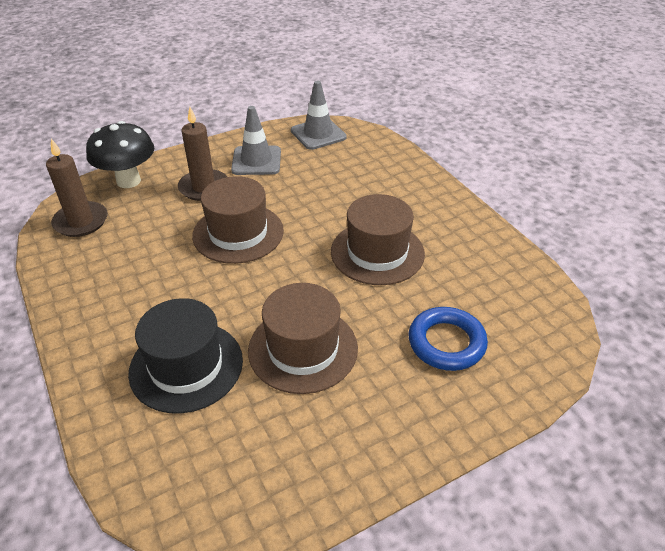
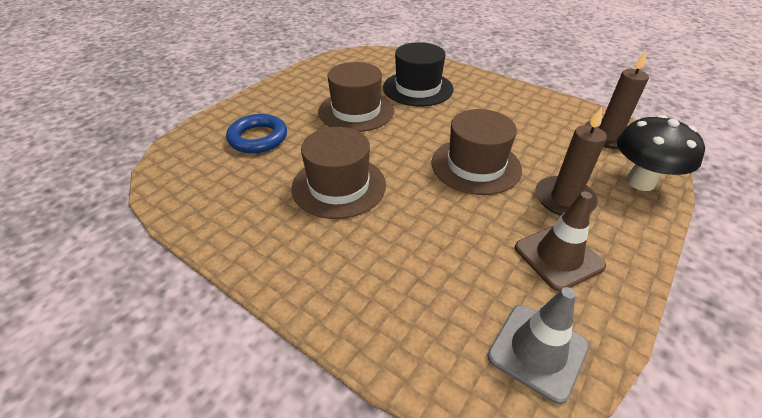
camera: 155 degrees right, 0 degrees up
grey traffic cone [231,106,281,175] -> brown traffic cone [515,192,606,291]

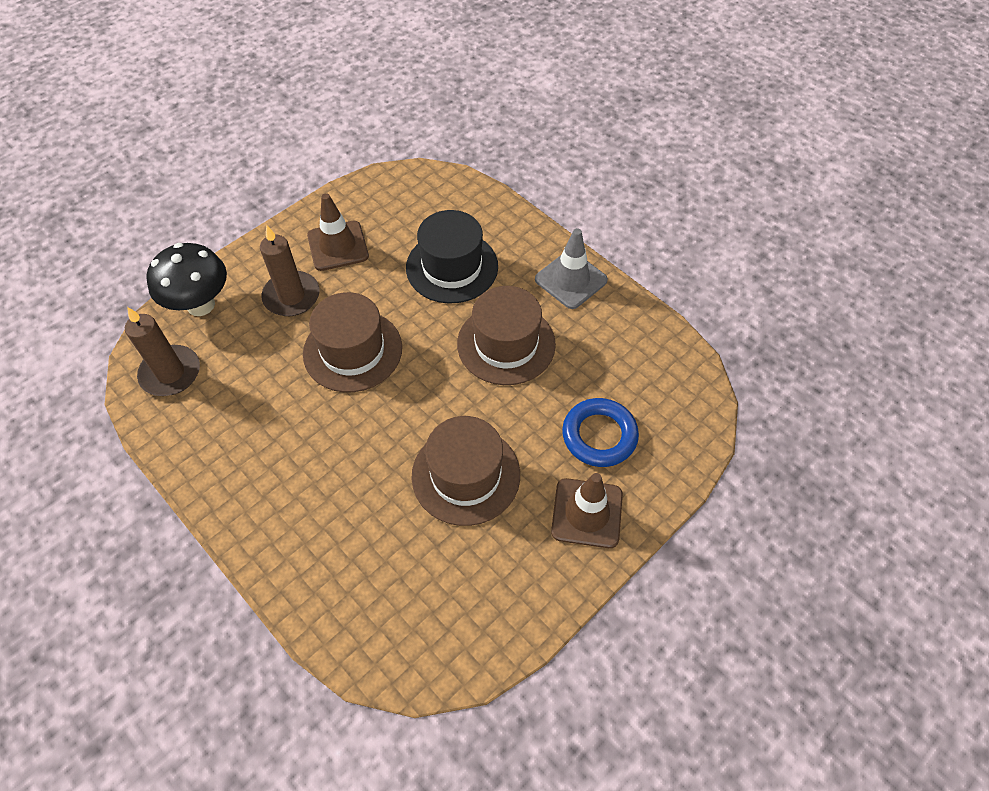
camera: 170 degrees left, 15 degrees up
black hat [383,42,454,106] -> black hat moved to [406,210,498,304]
grey traffic cone [487,287,589,404] -> grey traffic cone moved to [535,228,608,309]
none -> brown traffic cone [551,473,623,548]

